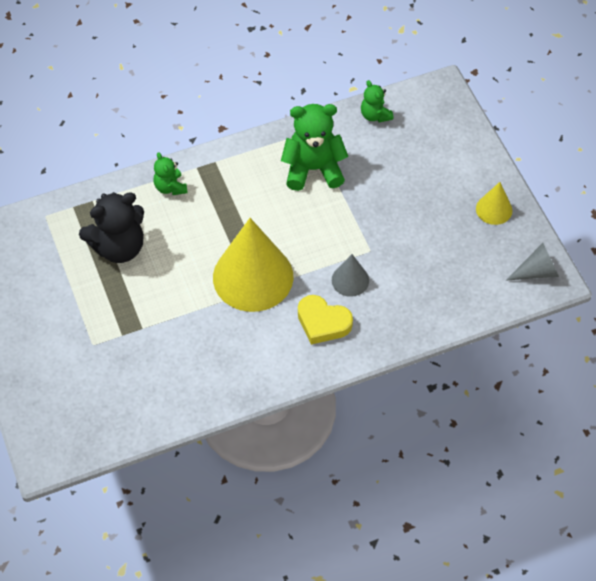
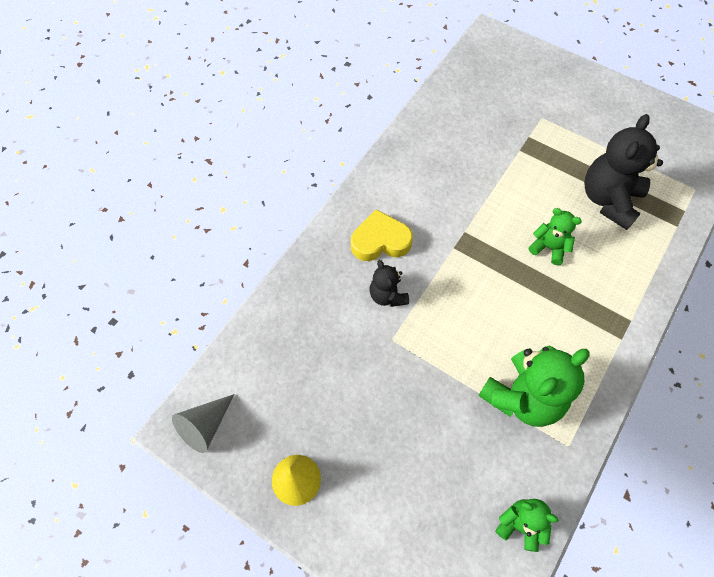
camera: 145 degrees right, 5 degrees up
green teddy bear [153,152,188,195] -> green teddy bear moved to [529,208,582,265]
yellow cone [213,218,293,312] -> none
grey cone [332,254,369,297] -> black teddy bear [370,260,409,307]

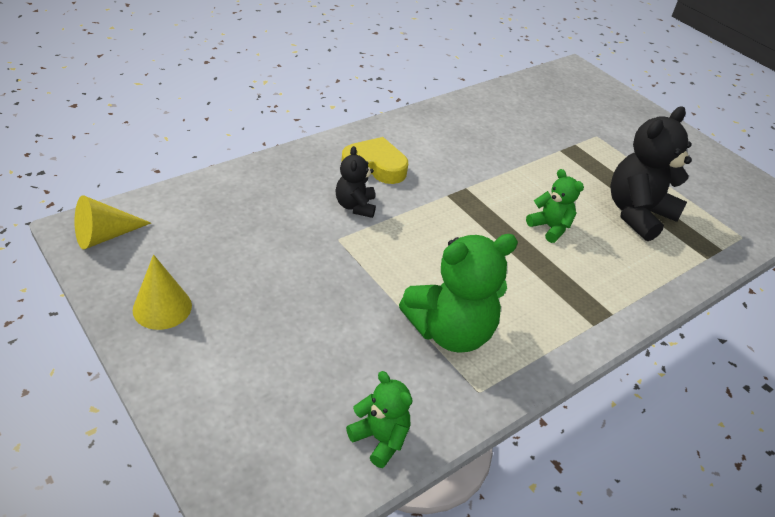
camera: 15 degrees right, 20 degrees down
grey cone [172,394,235,453] -> yellow cone [74,195,151,249]

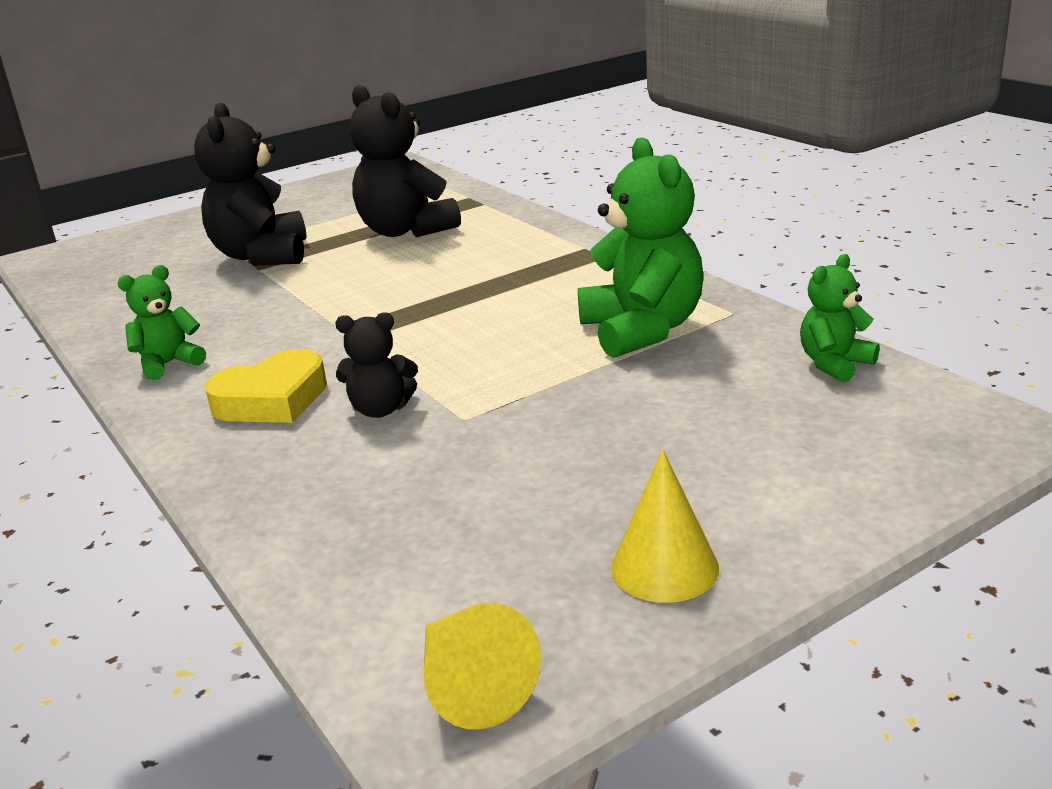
camera: 80 degrees left, 15 degrees down
yellow heart [341,137,408,184] -> yellow heart turned 135 degrees counterclockwise [205,349,327,423]
green teddy bear [526,169,584,243] -> green teddy bear moved to [117,265,206,380]
none -> black teddy bear [194,103,307,265]

